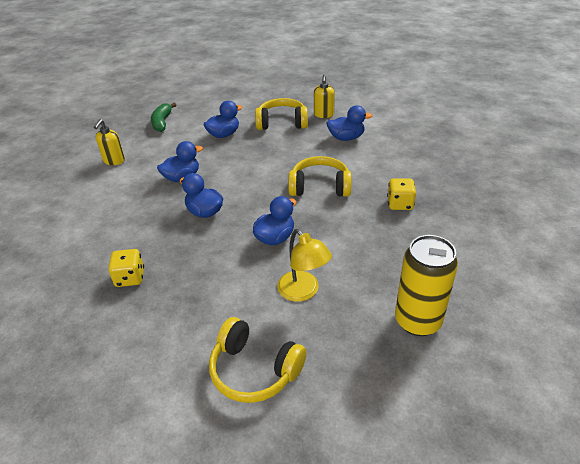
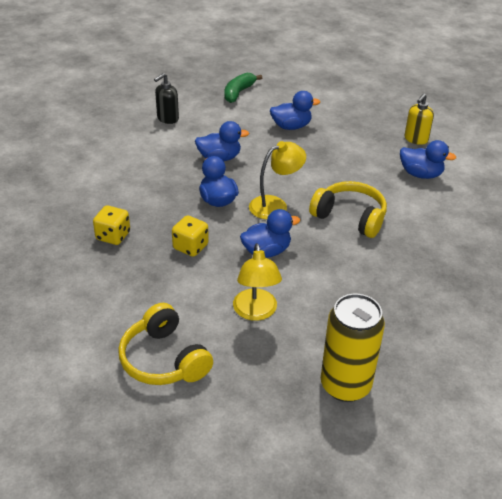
camera: 25 degrees right, 0 degrees up
yellow soap dispenser [94,119,125,165] -> black soap dispenser [154,73,179,124]
yellow headphones [255,98,308,130] -> none
yellow dice [387,178,416,210] -> yellow dice moved to [172,215,209,257]
none -> yellow lamp [249,141,306,219]

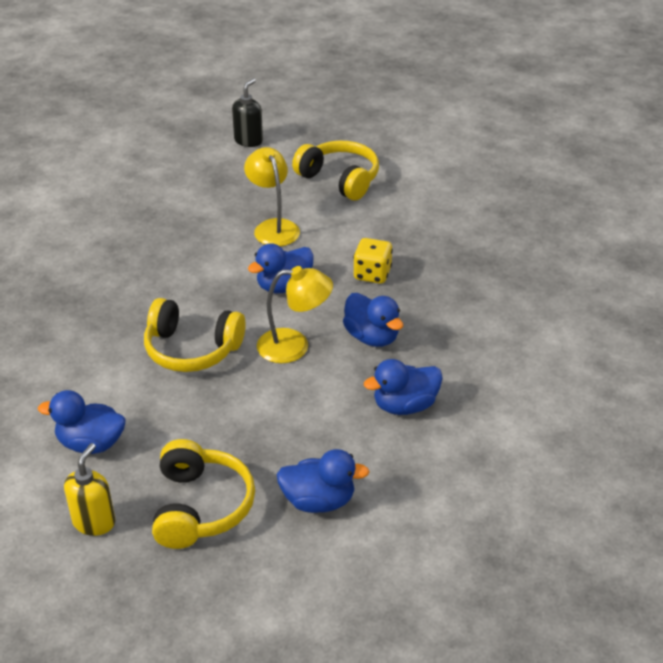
camera: 165 degrees right, 0 degrees up
yellow dice [93,205,130,245] -> none
black soap dispenser [154,73,179,124] -> black soap dispenser moved to [232,78,263,147]
green banana [224,73,262,103] -> none
yellow lamp [249,141,306,219] -> yellow lamp turned 135 degrees counterclockwise [257,266,333,363]
blue duck [270,91,320,130] -> blue duck turned 150 degrees counterclockwise [276,449,370,513]
yellow can [321,294,385,402] -> none
none -> yellow headphones [152,439,255,549]

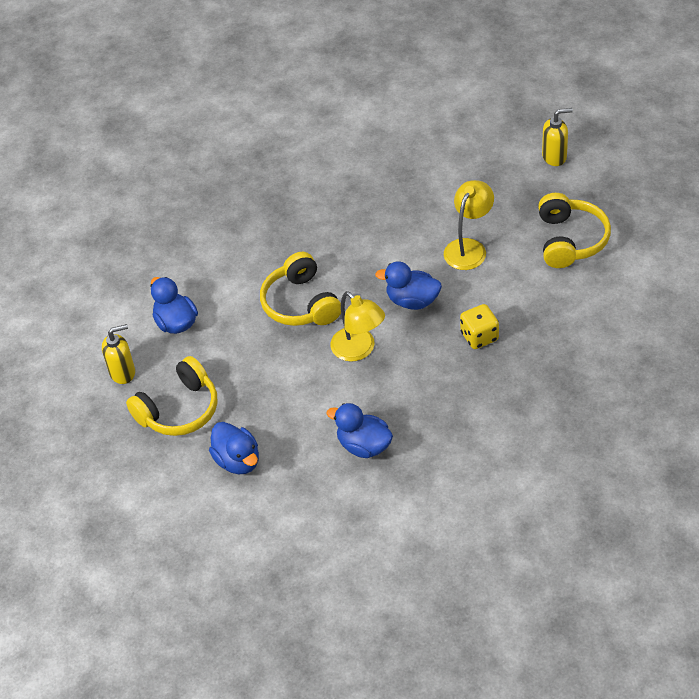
camera: 55 degrees right, 10 degrees up
black soap dispenser [232,78,263,147] -> yellow soap dispenser [542,108,573,166]
blue duck [343,293,403,347] -> none

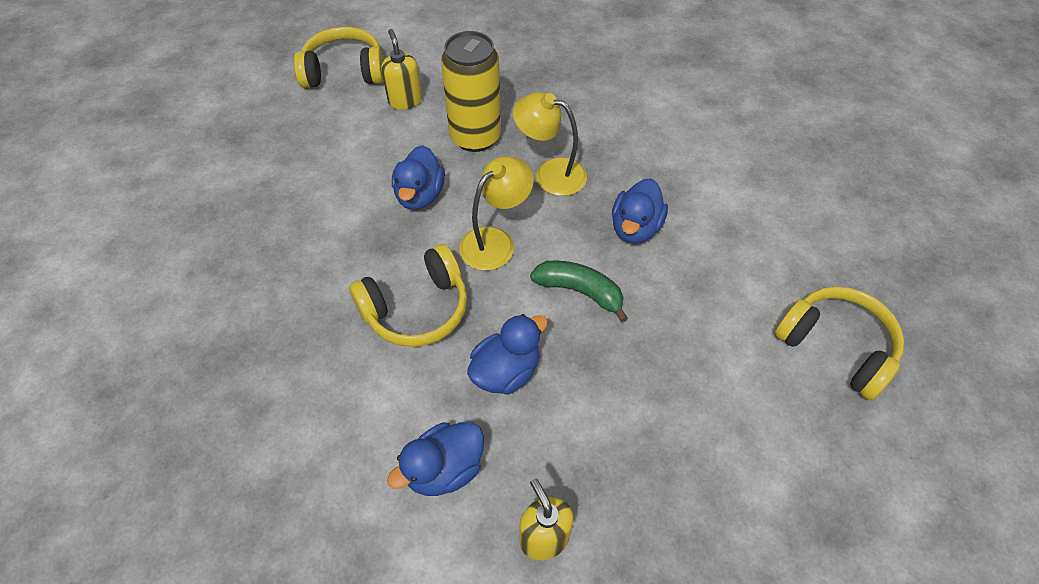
camera: 100 degrees left, 5 degrees up
yellow headphones [126,356,217,436] -> yellow headphones moved to [774,287,904,400]
blue duck [209,422,259,474] -> blue duck moved to [467,314,548,395]
yellow lamp [444,180,494,270] -> yellow lamp moved to [513,92,587,196]
yellow dice [460,304,499,349] -> yellow can [441,31,501,152]
yellow soap dispenser [542,108,573,166] -> yellow soap dispenser moved to [381,29,422,110]
none -> green banana [530,261,628,323]

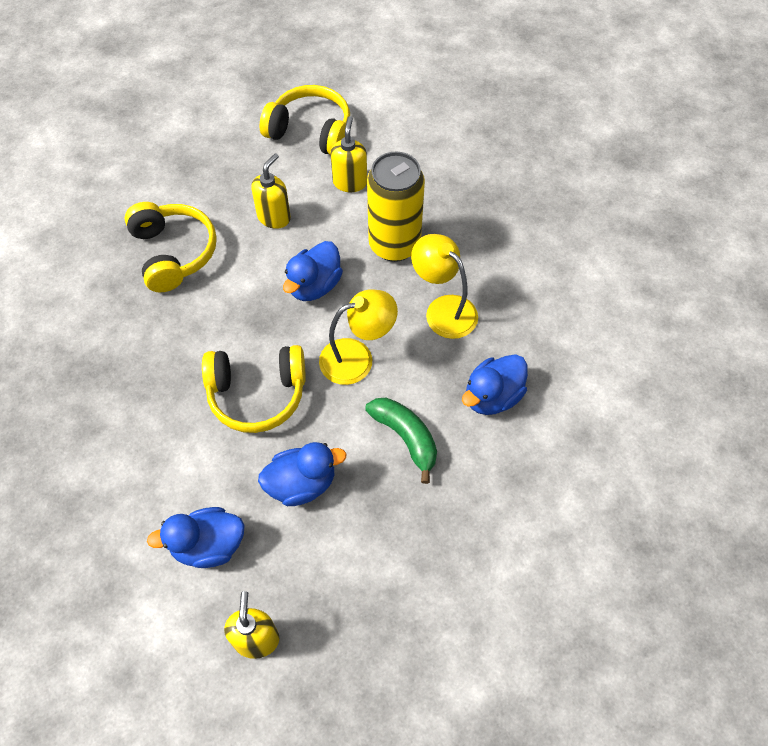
camera: 25 degrees right, 5 degrees up
yellow headphones [774,287,904,400] -> yellow headphones moved to [124,202,217,292]
none -> yellow soap dispenser [251,153,291,229]

